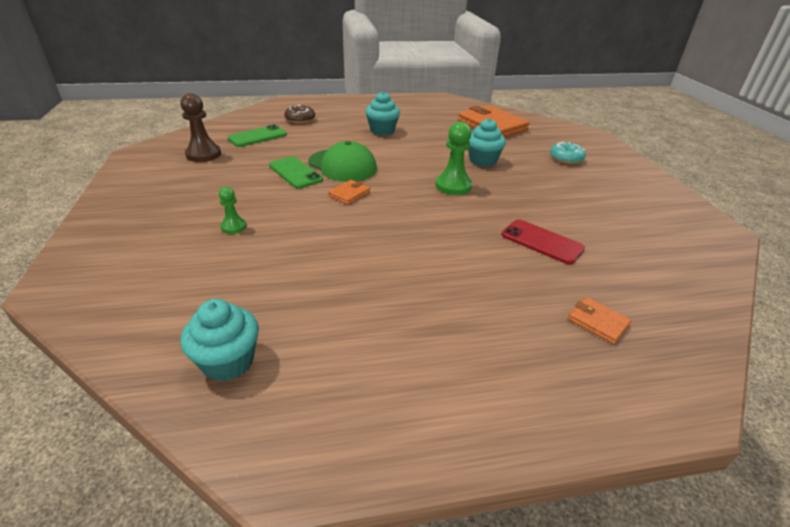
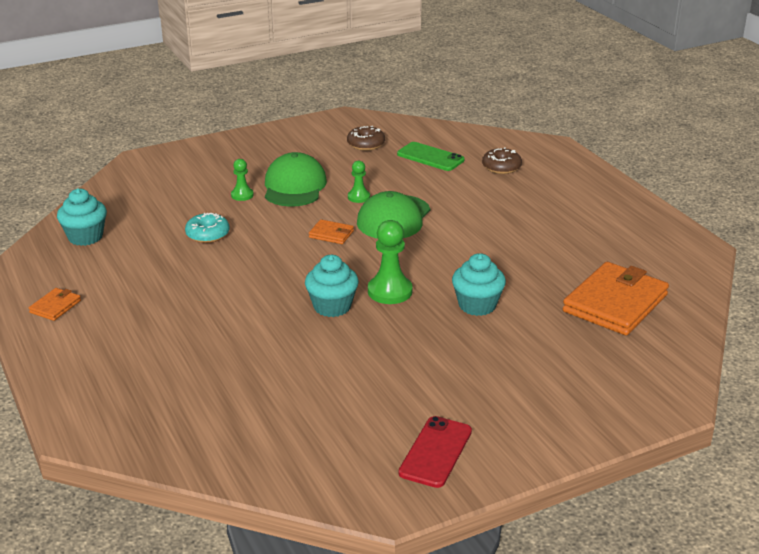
camera: 75 degrees right, 5 degrees down
brown pawn [180,93,221,162] -> brown donut [347,126,385,151]
green phone [269,156,323,189] -> green pawn [348,161,370,203]
turquoise cupcake [365,91,400,135] -> turquoise cupcake moved to [305,255,359,317]
red phone [501,219,585,264] -> red phone moved to [399,416,472,488]
turquoise donut [550,142,586,164] -> turquoise donut moved to [185,213,230,243]
orange wallet [568,297,631,344] -> orange wallet moved to [29,288,81,321]
none -> green cap [265,152,327,207]

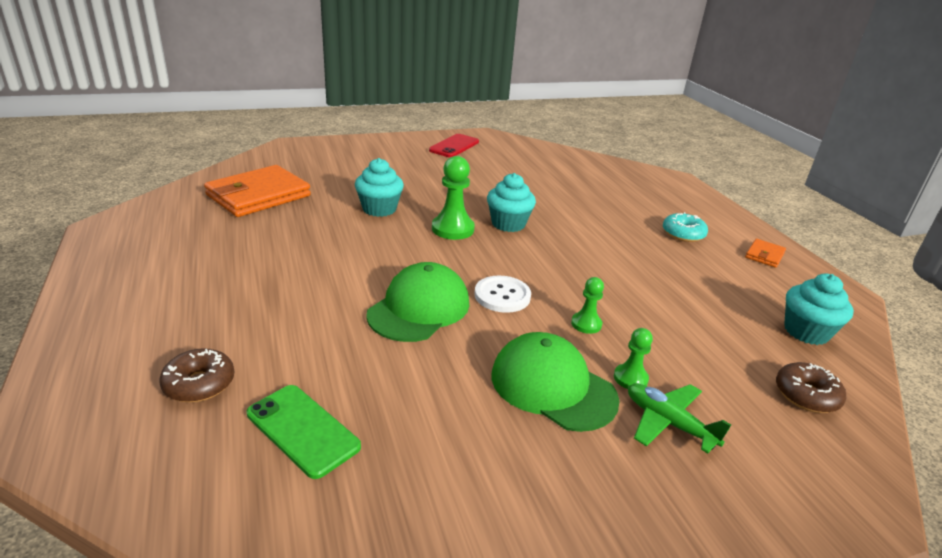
camera: 175 degrees left, 0 degrees up
turquoise donut [185,213,230,243] -> turquoise donut moved to [663,212,708,242]
green cap [265,152,327,207] -> green cap turned 120 degrees clockwise [491,332,620,432]
orange wallet [309,219,354,244] -> white button [475,276,531,313]
brown donut [347,126,385,151] -> brown donut moved to [776,362,846,413]
green pawn [348,161,370,203] -> green pawn moved to [571,277,604,334]
none -> green plane [628,383,731,454]

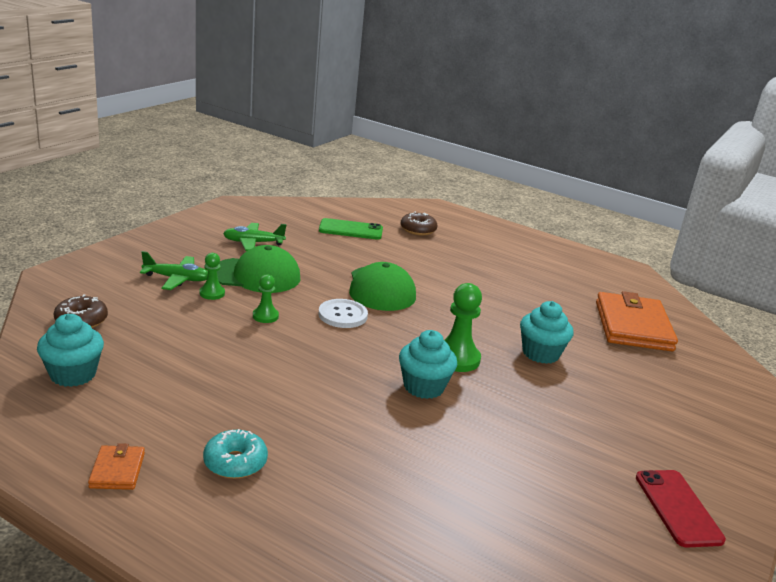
camera: 140 degrees right, 5 degrees down
none -> green plane [223,223,287,251]

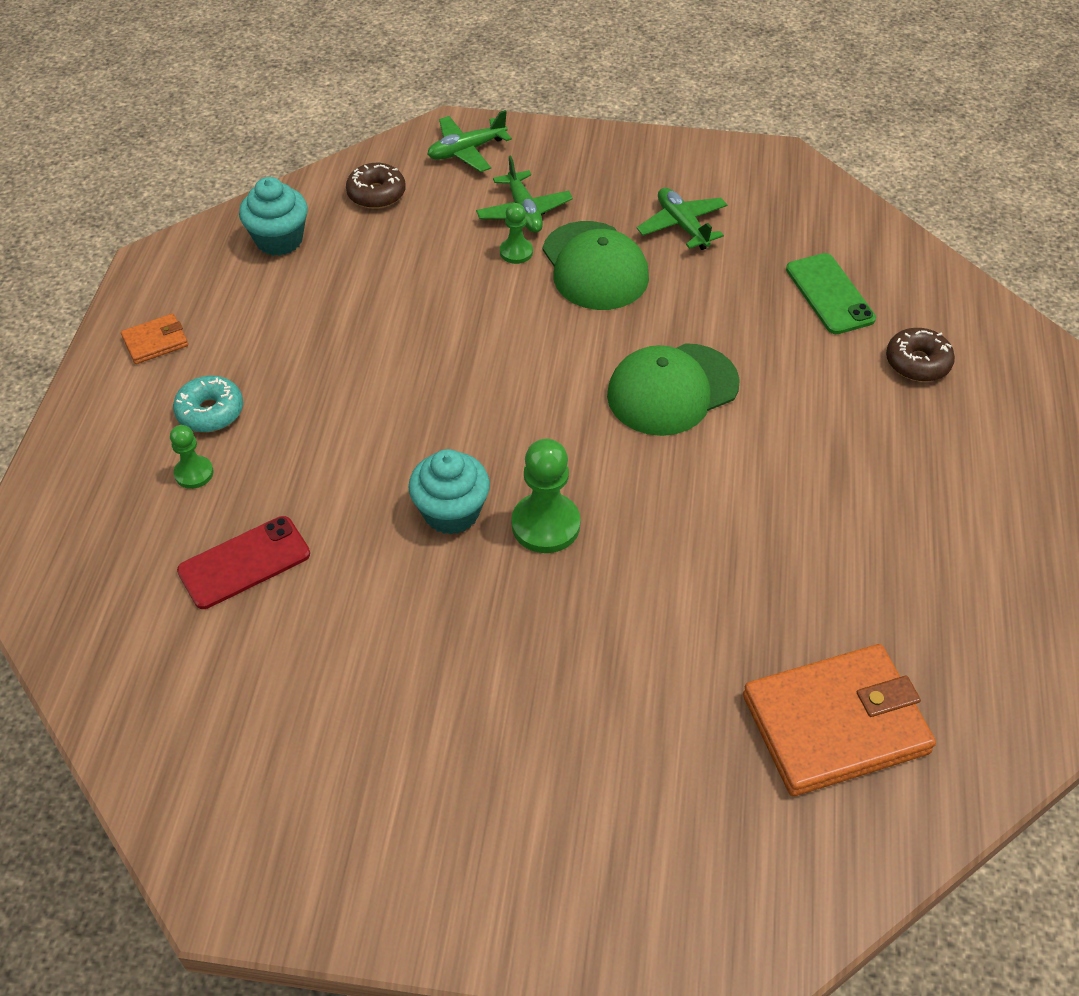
camera: 70 degrees right, 25 degrees up
green pawn [253,274,279,323] -> green pawn moved to [170,425,213,489]
white button [318,299,368,328] -> none
turquoise cupcake [520,301,573,364] -> none
red phone [636,470,726,548] -> red phone moved to [177,516,310,609]
none -> green plane [427,110,512,172]

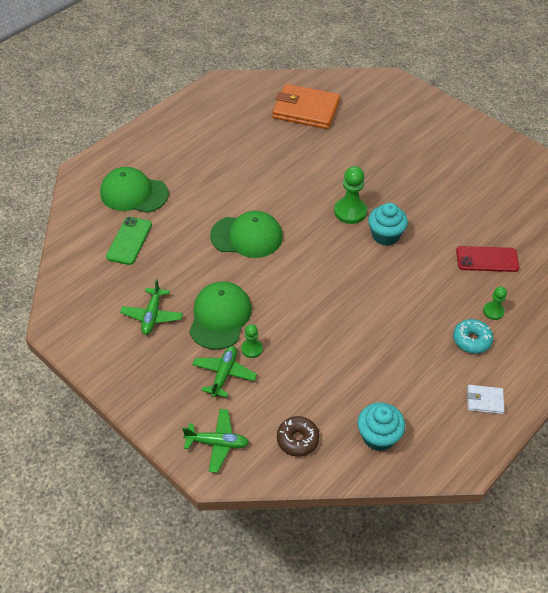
camera: 145 degrees left, 0 degrees up
orange wallet [121,314,188,364] -> white wallet [467,385,504,414]
brown donut [886,328,955,382] -> green cap [100,167,169,213]

